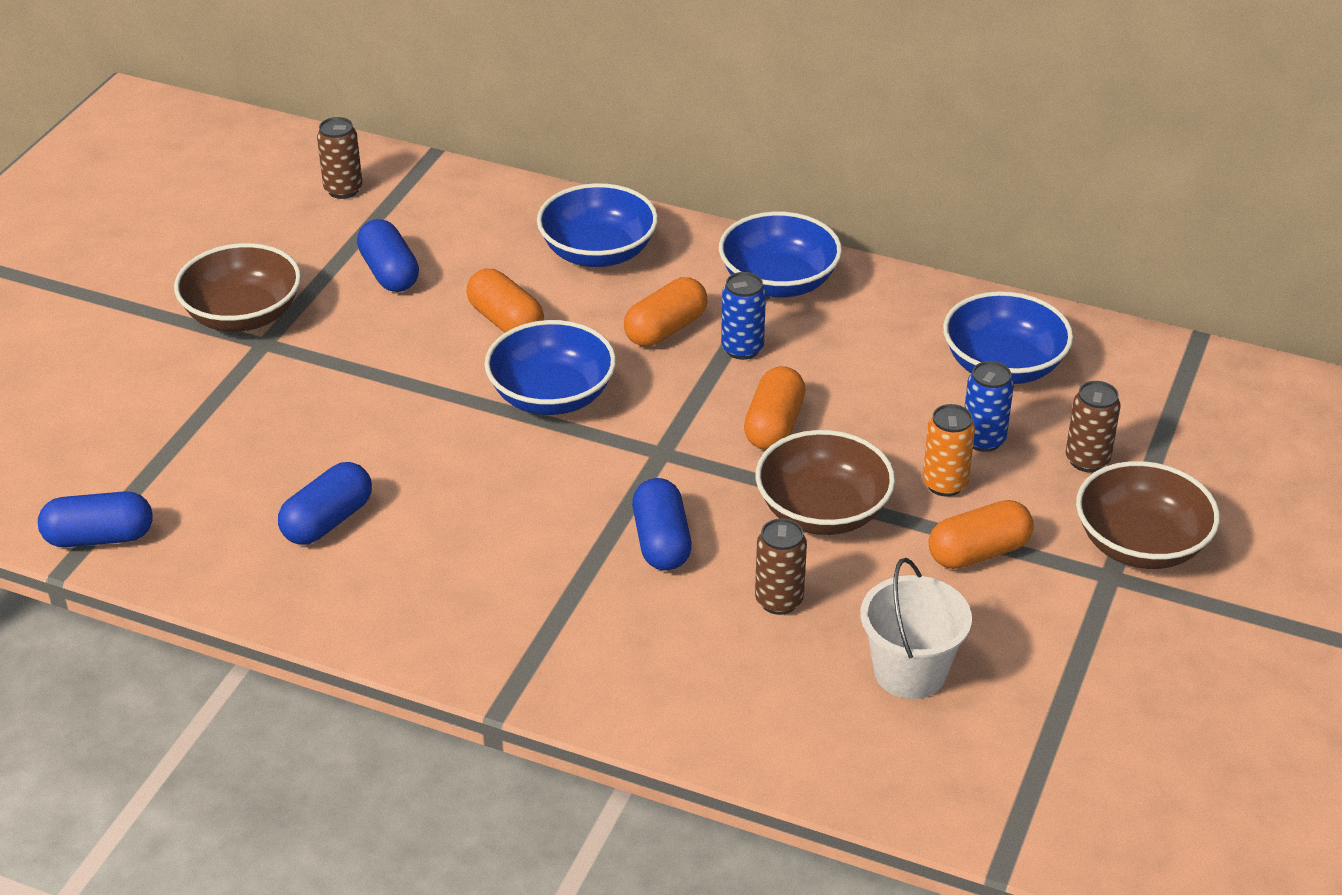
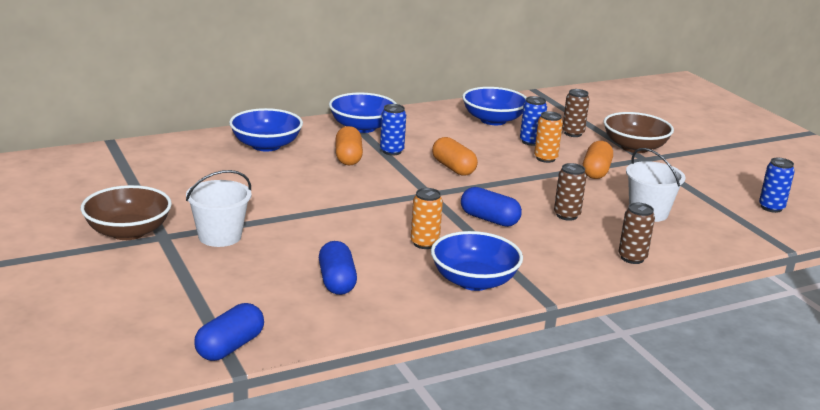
camera: 50 degrees left, 15 degrees down
brown can [317,117,362,199] -> brown can moved to [619,203,655,264]
blue capsule [357,219,419,292] -> none
orange capsule [466,269,544,333] -> none
blue bowl [485,320,616,415] -> blue bowl moved to [431,231,523,291]
brown bowl [756,430,895,535] -> none
none -> white bucket [186,170,252,247]
none -> orange can [411,188,443,249]
none -> blue can [759,158,795,213]

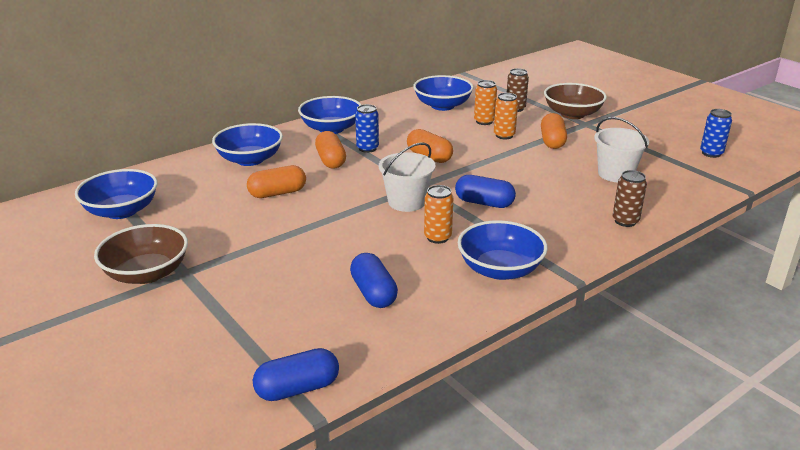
camera: 10 degrees left, 5 degrees up
white bucket [186,170,252,247] -> white bucket moved to [379,142,435,212]
blue capsule [194,303,264,361] -> blue capsule turned 45 degrees clockwise [253,348,339,401]
blue can [520,96,547,146] -> orange can [474,80,497,125]
brown can [554,163,587,221] -> none
none -> blue bowl [75,169,157,219]
none -> orange capsule [247,165,306,198]

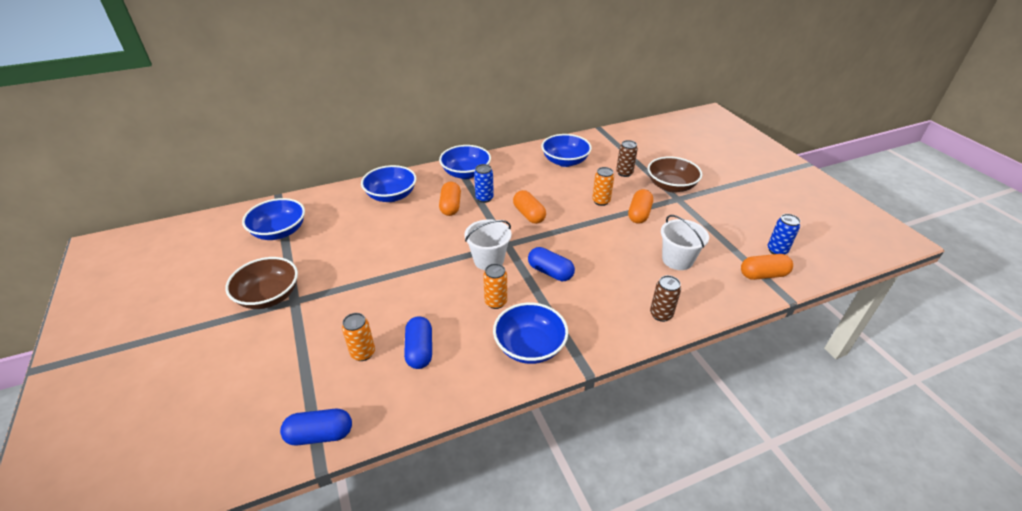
camera: 15 degrees right, 10 degrees up
orange capsule [247,165,306,198] -> orange capsule moved to [741,254,793,280]
orange can [474,80,497,125] -> orange can moved to [342,313,375,361]

